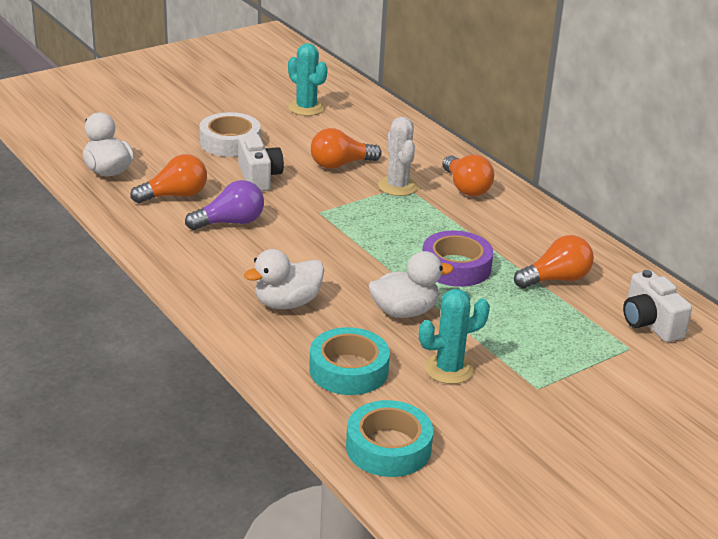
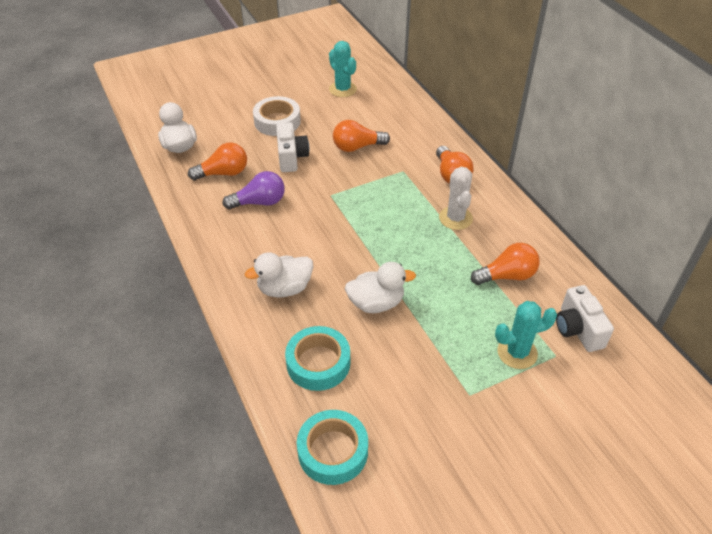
camera: 10 degrees right, 15 degrees up
white cactus [378,117,418,196] -> white cactus moved to [439,167,473,230]
turquoise cactus [419,289,490,384] -> turquoise cactus moved to [495,301,557,369]
purple tape [422,231,493,287] -> none

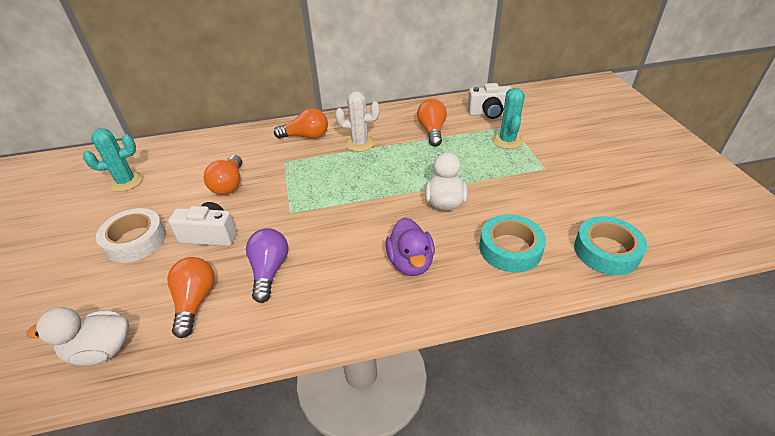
camera: 75 degrees left, 5 degrees down
white duck [245,252,314,298] -> purple duck [385,217,435,276]

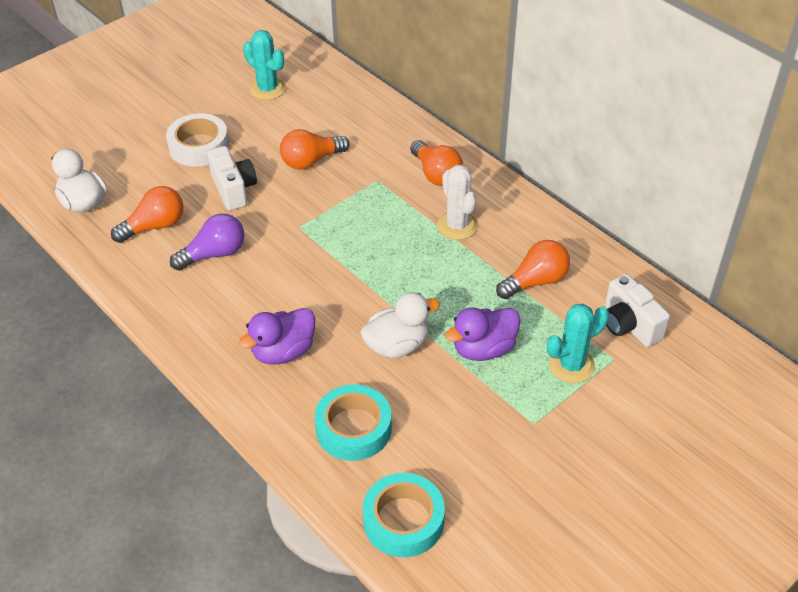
camera: 60 degrees right, 5 degrees up
none -> purple duck [445,307,521,361]

